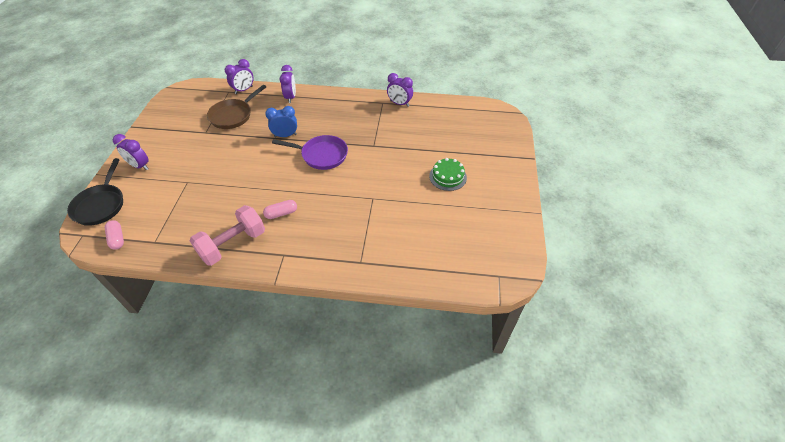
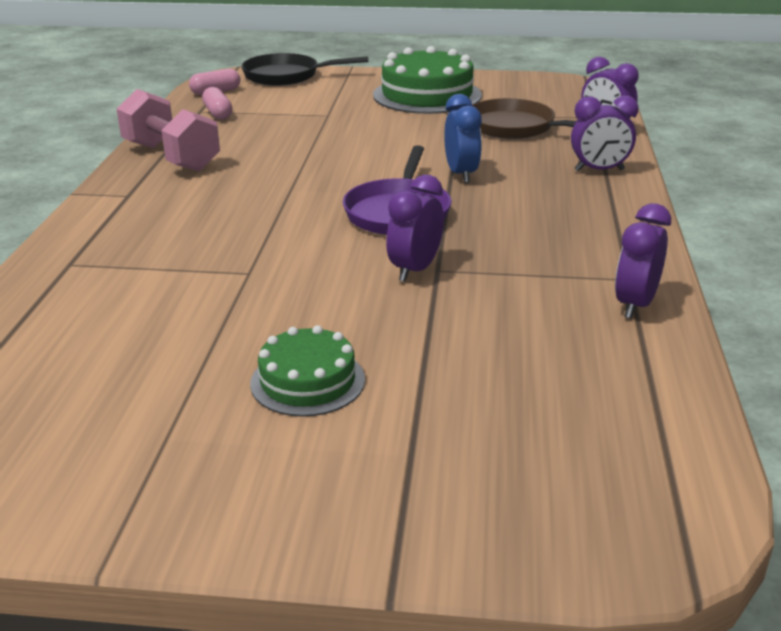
camera: 90 degrees right, 20 degrees down
purple clock [113,134,149,170] -> purple clock moved to [386,174,444,282]
pink capsule [263,200,297,219] -> pink capsule moved to [202,87,232,120]
none -> green cake [373,46,482,114]

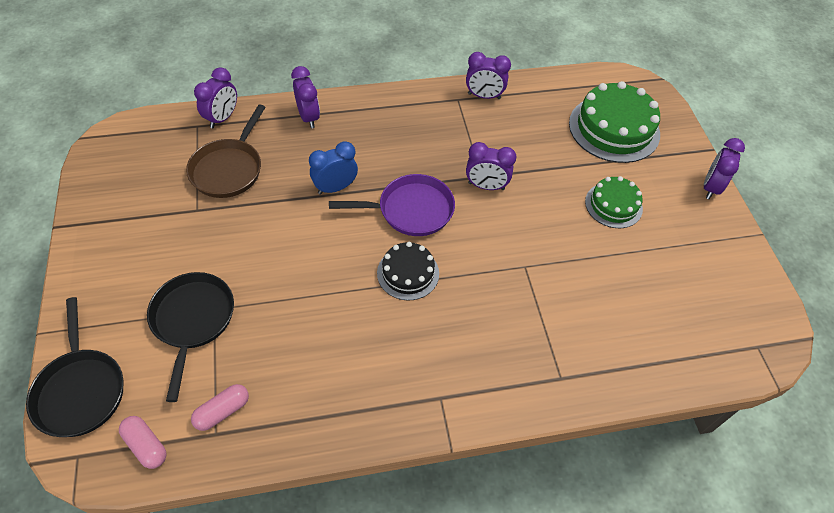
camera: 110 degrees left, 25 degrees up
pink dumbbell [117,89,220,172] -> none
green cake [373,46,482,114] -> green cake moved to [569,81,660,163]
none -> black pan [147,272,234,402]
none -> black cake [377,242,439,301]
none -> purple clock [704,138,745,200]

